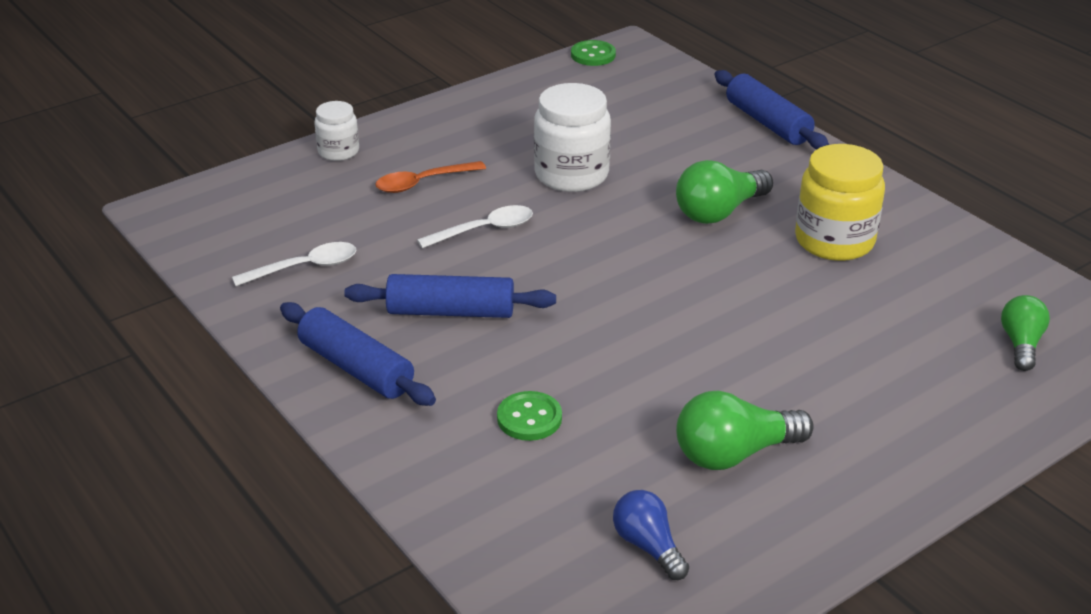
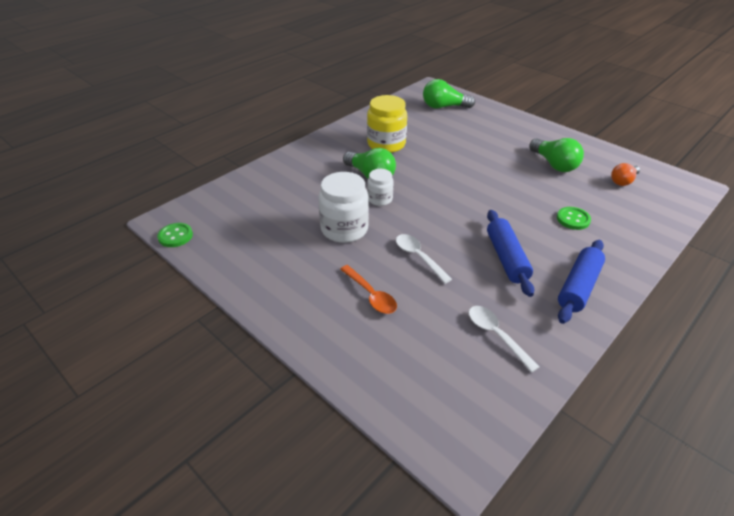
camera: 100 degrees left, 5 degrees up
white jar [314,101,359,161] -> white jar moved to [367,169,394,206]
blue light bulb [613,490,689,580] -> orange light bulb [611,163,640,186]
blue rolling pin [715,70,829,150] -> none
green light bulb [1001,295,1050,371] -> green light bulb [423,79,475,108], size x1.54

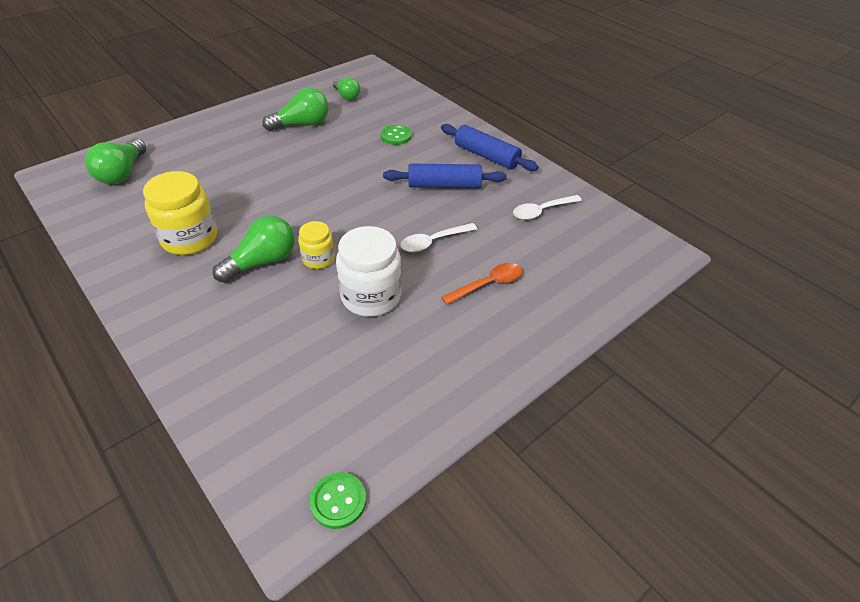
camera: 85 degrees left, 5 degrees up
white jar [367,169,394,206] -> yellow jar [298,221,335,269]
orange light bulb [611,163,640,186] -> green light bulb [333,77,360,100]

